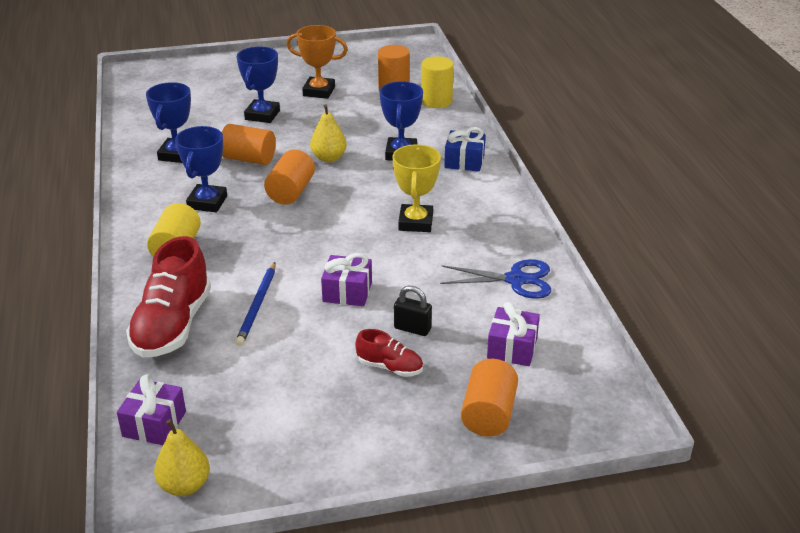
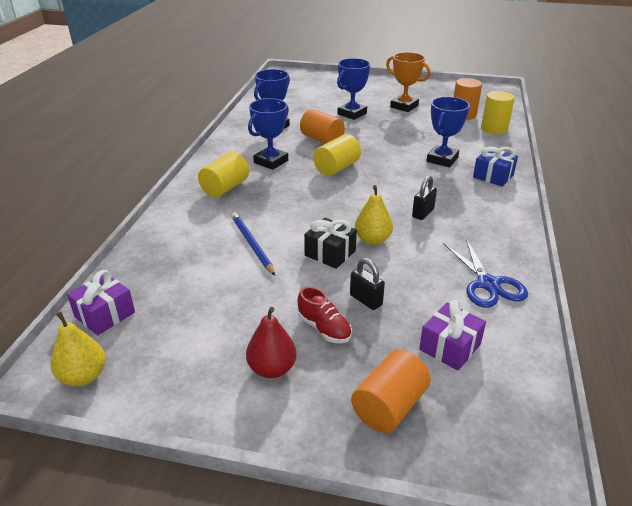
camera: 25 degrees right, 0 degrees up
red shoe [126,236,211,358] -> none
blue pencil [235,262,276,346] -> blue pencil turned 120 degrees clockwise [231,213,275,276]
orange cylinder [264,149,315,205] -> yellow cylinder [313,134,361,176]
yellow pear [310,104,347,162] -> yellow pear moved to [355,185,393,245]
purple gift [321,253,372,306] -> black gift [304,218,357,269]
yellow trophy [392,144,441,232] -> black padlock [412,176,437,220]
blue scissors [440,259,551,299] -> blue scissors turned 45 degrees clockwise [444,239,528,308]
none -> red pear [246,307,297,378]

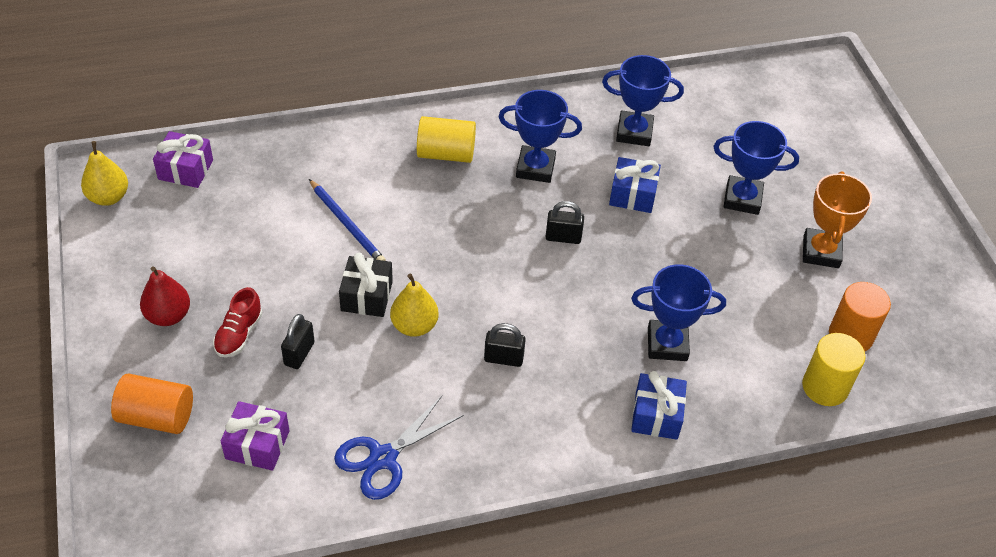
camera: 60 degrees right, 15 degrees up
blue pencil [231,213,275,276] -> blue pencil turned 105 degrees clockwise [309,179,386,261]
orange cylinder [300,109,345,144] -> blue gift [609,157,661,213]
yellow cylinder [313,134,361,176] -> black padlock [545,201,584,244]

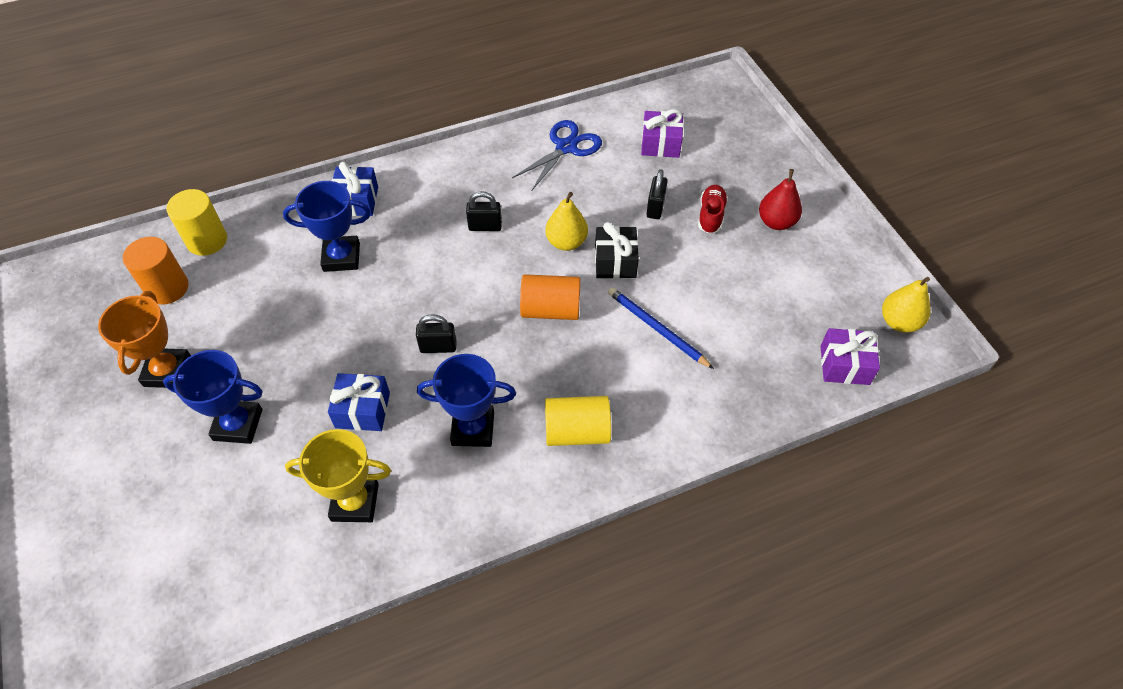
camera: 175 degrees right, 5 degrees up
orange cylinder [111,373,193,434] -> orange cylinder moved to [520,274,580,320]
blue trophy [602,55,684,146] -> yellow trophy [285,429,391,522]

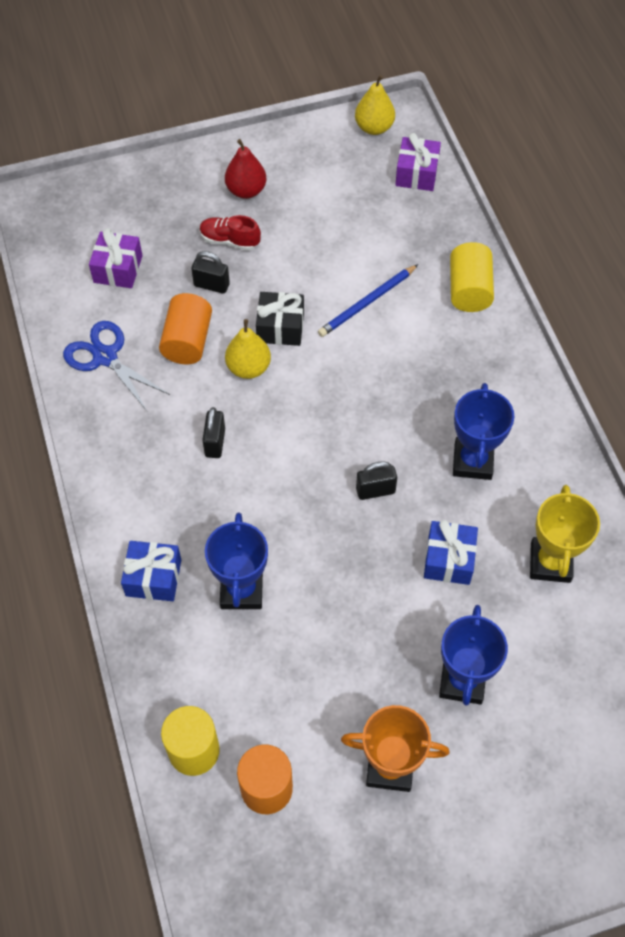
camera: 85 degrees left, 5 degrees up
black padlock [416,314,457,353] -> black padlock turned 75 degrees clockwise [356,461,397,500]
orange cylinder [520,274,580,320] -> orange cylinder moved to [159,293,212,364]
yellow cylinder [545,396,611,446] -> yellow cylinder moved to [450,242,494,312]

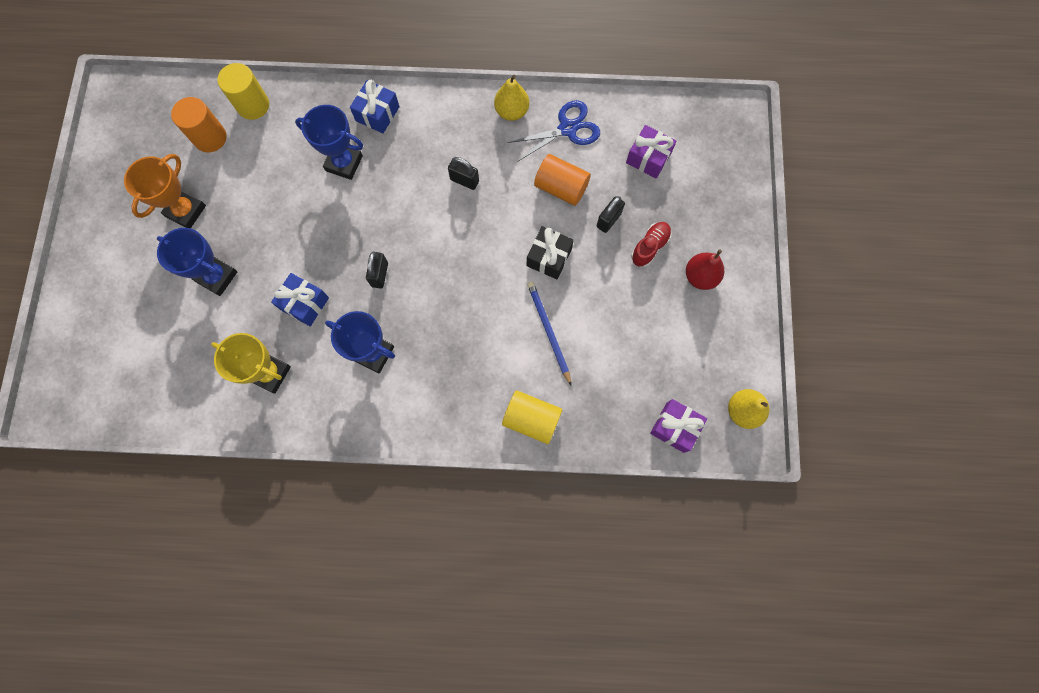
camera: 110 degrees right, 15 degrees up
yellow pear [225,319,271,379] -> yellow pear moved to [494,75,529,121]

